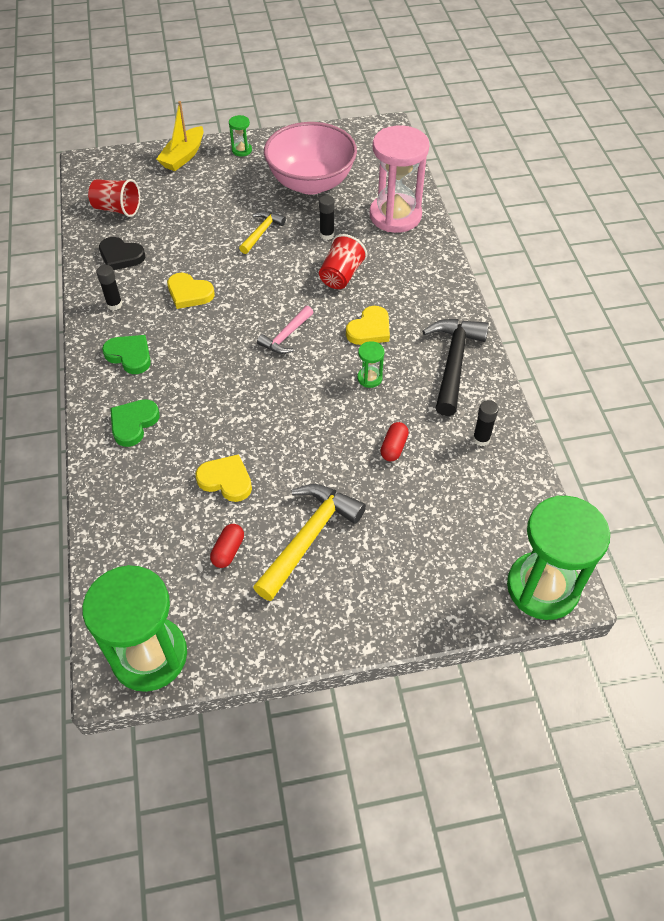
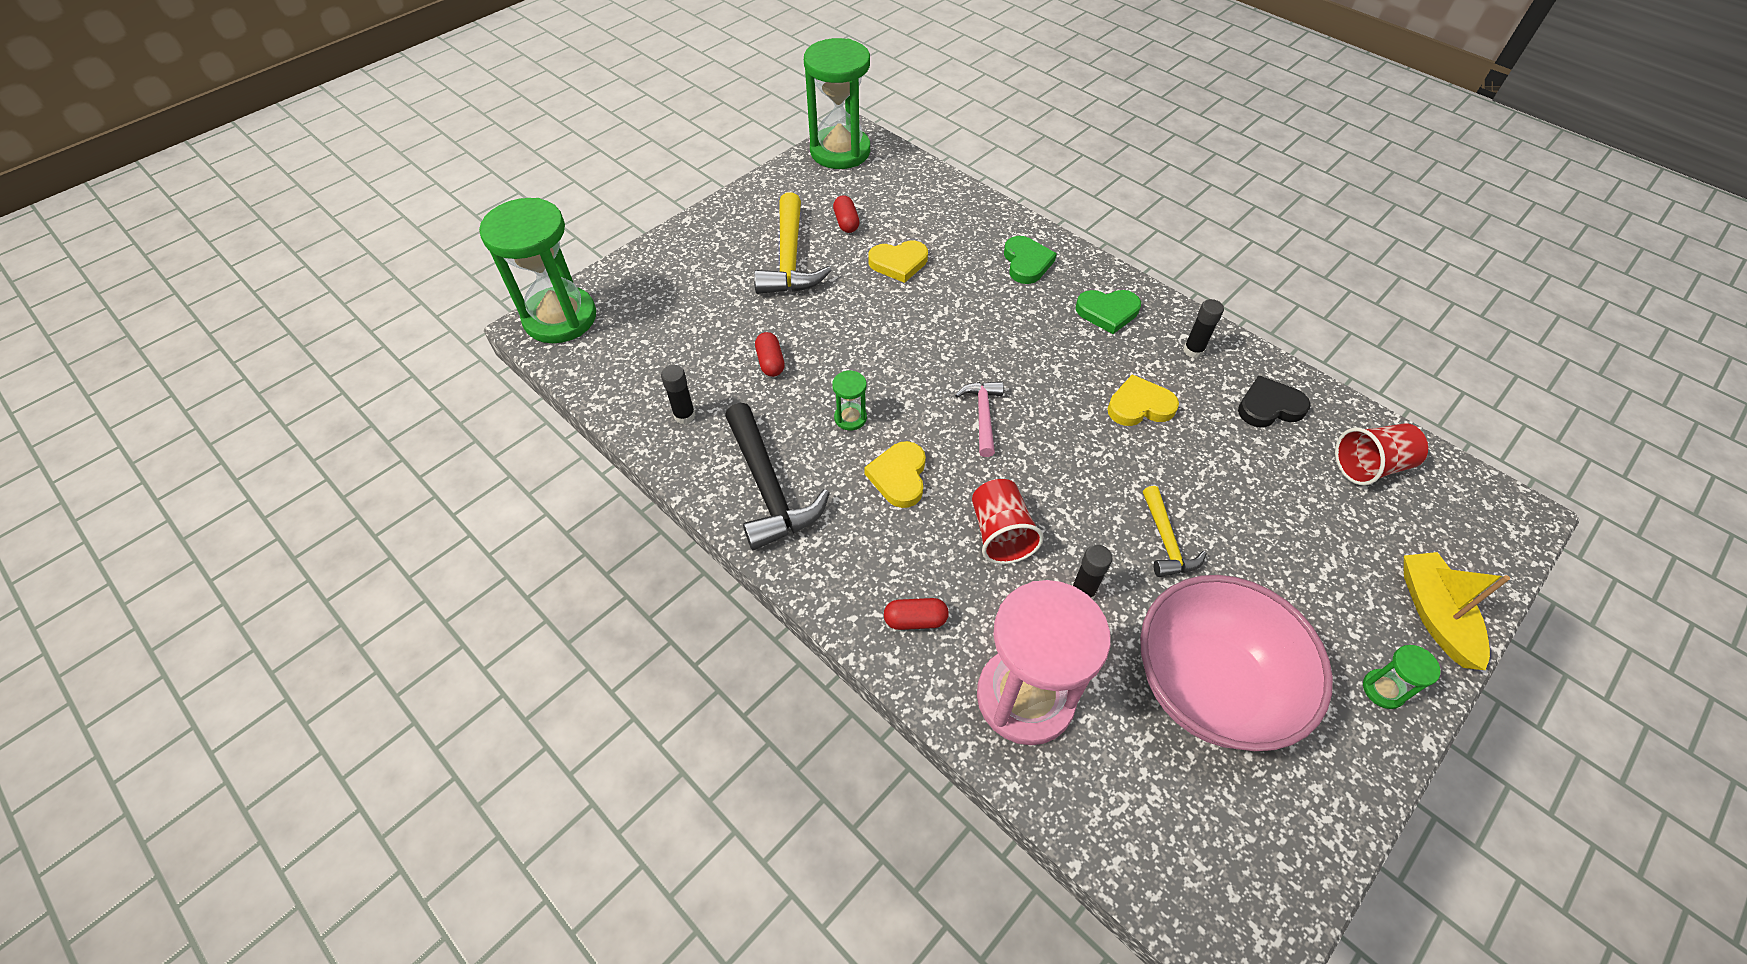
camera: 145 degrees right, 0 degrees up
none -> red capsule [884,598,949,630]

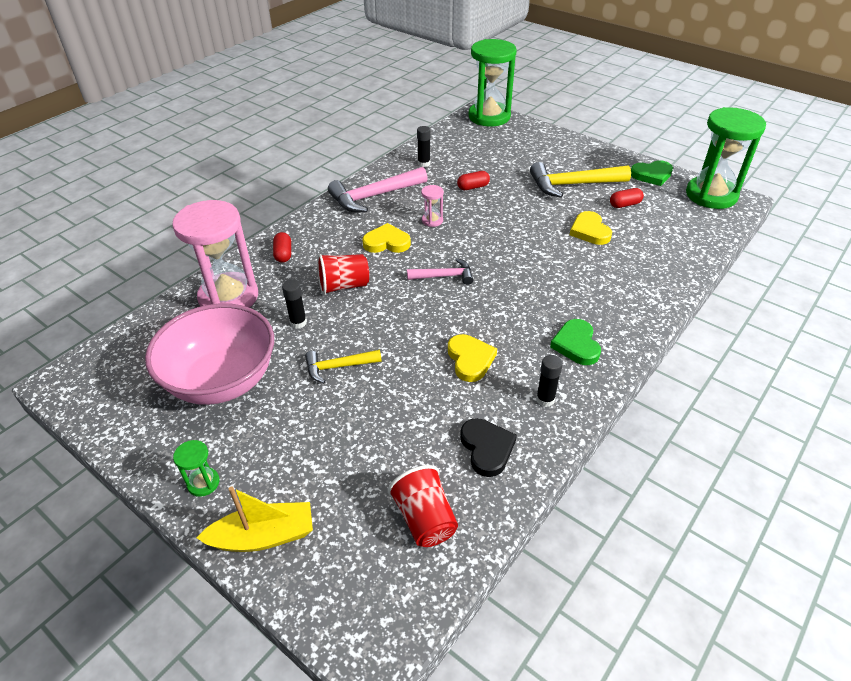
camera: 85 degrees right, 10 degrees down
black hammer [725,403,830,550] -> pink hammer [328,167,428,212]
green hourglass [832,370,867,430] -> pink hourglass [421,185,444,227]
green heart [1004,236,1057,284] -> green heart moved to [631,160,673,186]

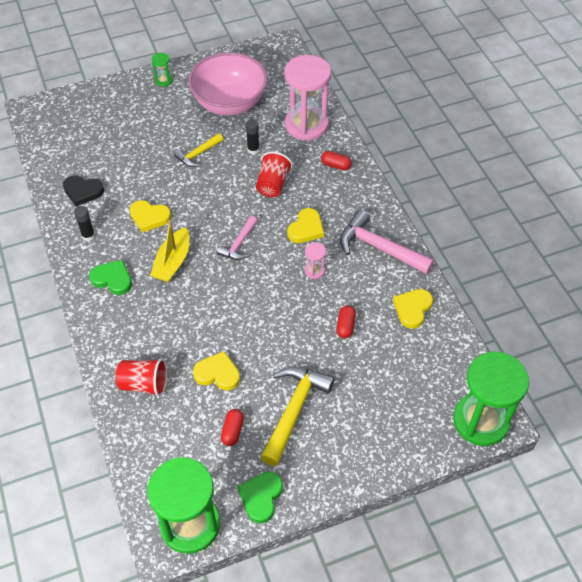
camera: 120 degrees right, 10 degrees up
yellow boat [196,486,313,552] -> yellow boat moved to [150,220,189,282]
yellow hammer [305,350,382,383] -> yellow hammer turned 150 degrees counterclockwise [174,133,223,167]
pink hammer [328,167,428,212] -> pink hammer turned 60 degrees counterclockwise [340,210,434,274]
red cup [388,465,458,547] -> red cup moved to [115,358,167,397]
black glue stick [417,126,431,167] -> yellow heart [393,289,433,329]

